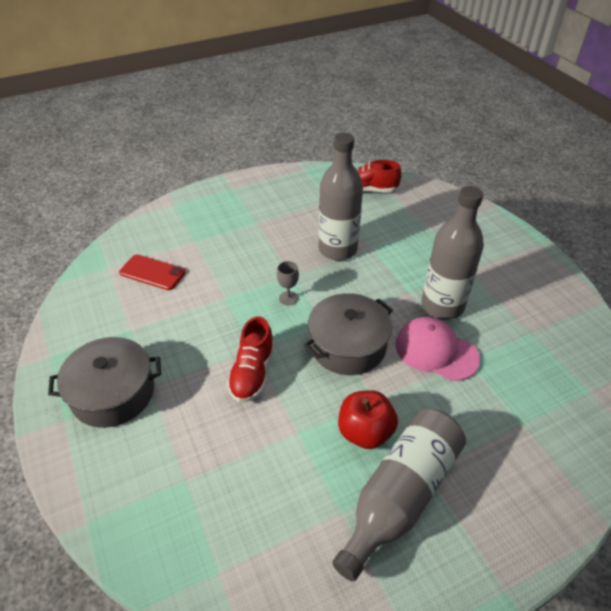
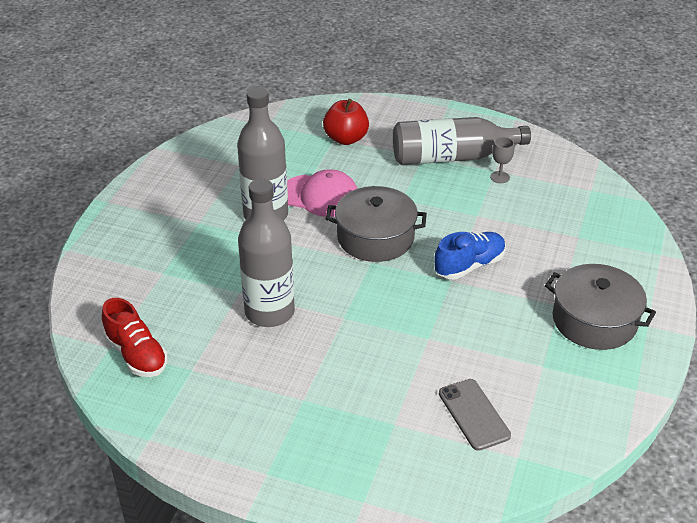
camera: 135 degrees left, 5 degrees down
red phone [119,254,186,290] -> grey phone [439,379,511,451]
red shoe [227,316,274,403] -> blue shoe [435,232,506,279]
grey goblet [277,261,299,306] -> grey goblet moved to [490,137,514,183]
red apple [338,390,398,449] -> red apple moved to [323,99,369,145]
pink cap [395,317,480,381] -> pink cap turned 60 degrees counterclockwise [287,169,358,217]

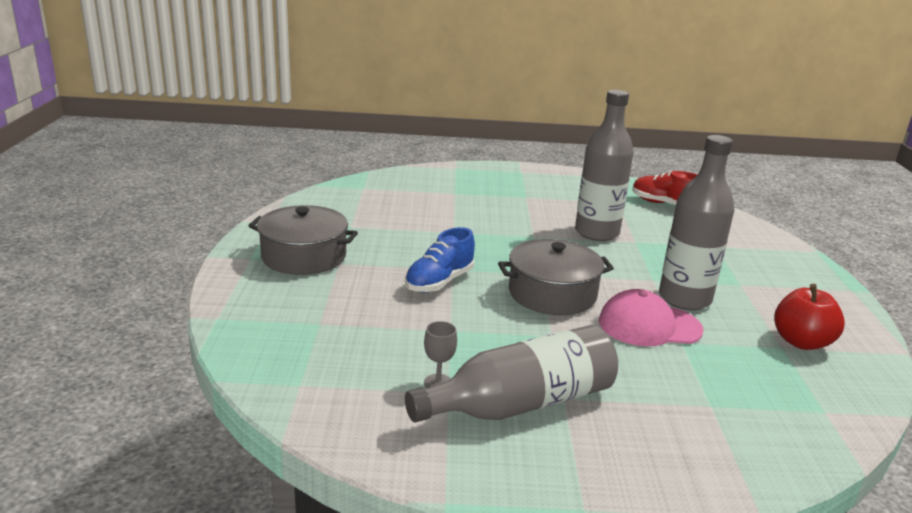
camera: 160 degrees right, 15 degrees down
red apple [323,99,369,145] -> red apple moved to [774,284,845,350]
grey phone [439,379,511,451] -> none

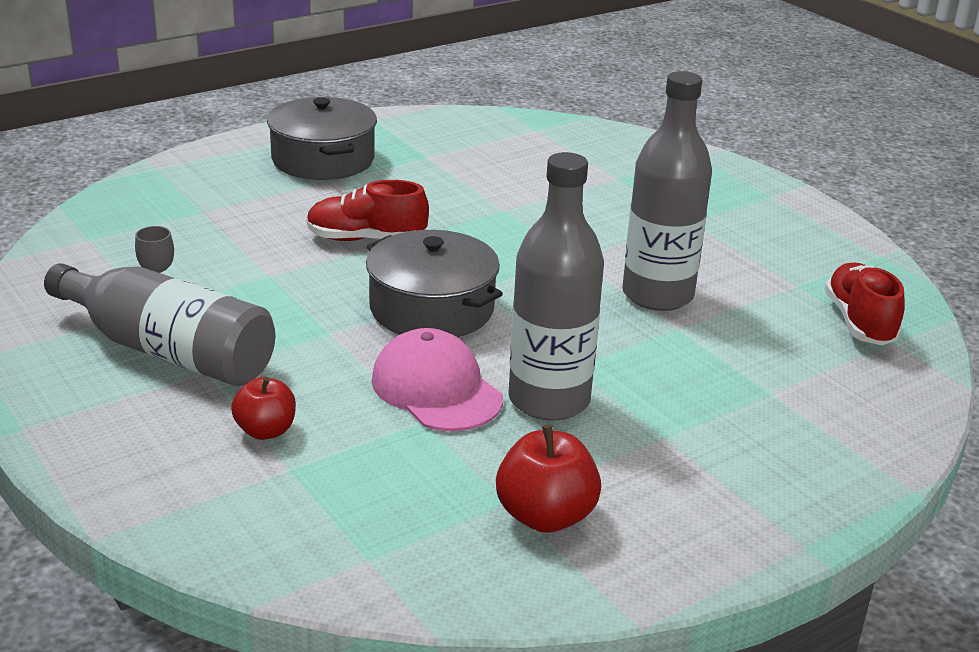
camera: 55 degrees right, 5 degrees up
blue shoe [405,227,475,293] -> red shoe [306,180,429,241]
none -> red apple [231,377,296,440]

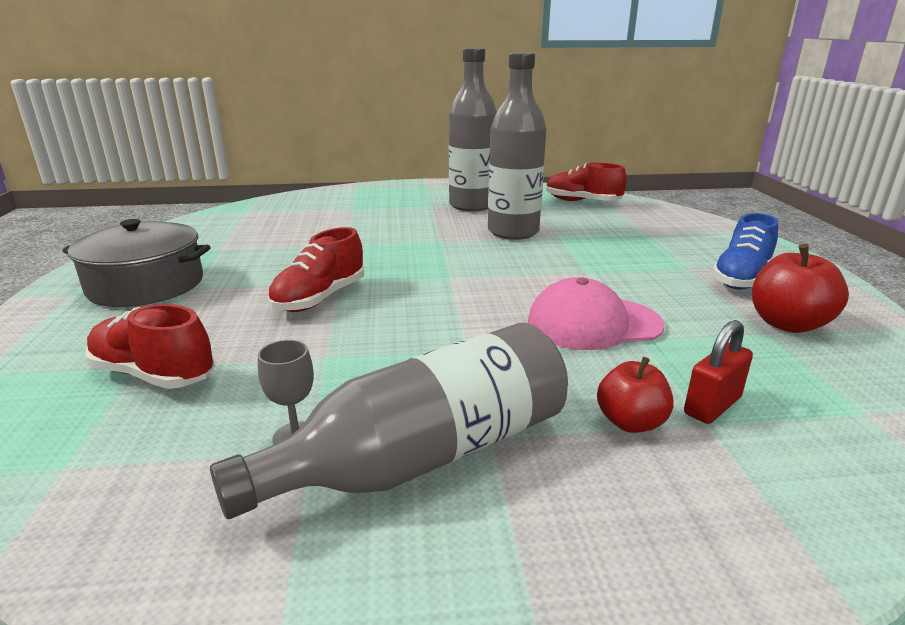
camera: 60 degrees left, 5 degrees down
grey pot [366,230,503,337] -> none
grey bottle [508,152,604,421] -> grey bottle moved to [449,48,497,212]
none -> red shoe [85,304,215,389]
none -> red padlock [684,320,753,424]
none -> blue shoe [712,213,778,290]

